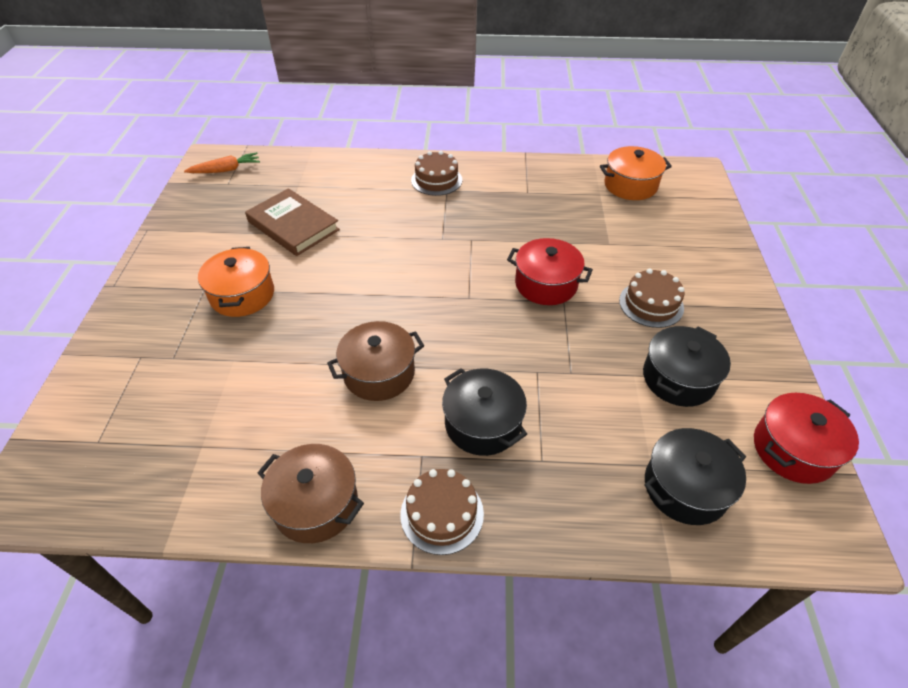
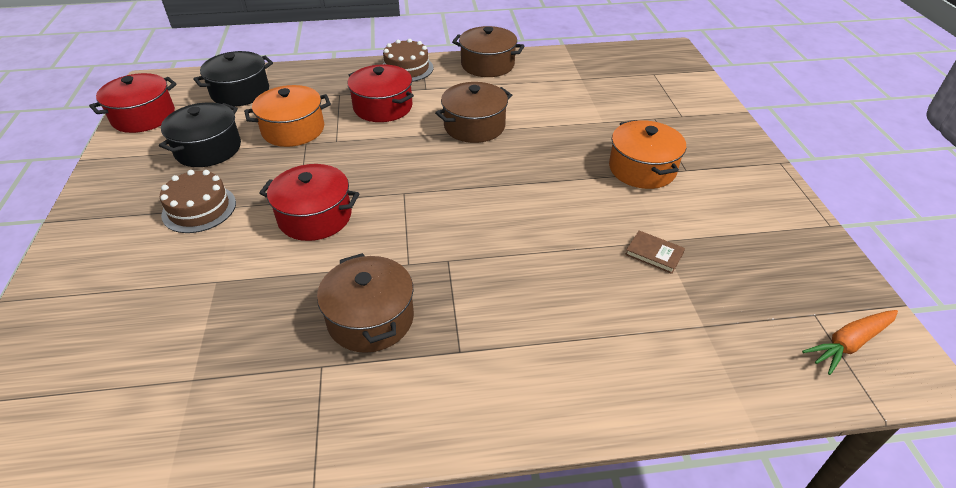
camera: 170 degrees right, 5 degrees down
brown book [245,188,340,256] -> brown book [625,231,685,274], size x0.45
brown cake [411,151,462,196] -> none
black pot [442,368,527,456] -> red pot [348,64,414,122]
orange pot [600,146,672,200] -> orange pot moved to [244,85,331,147]
none -> brown pot [317,253,414,353]

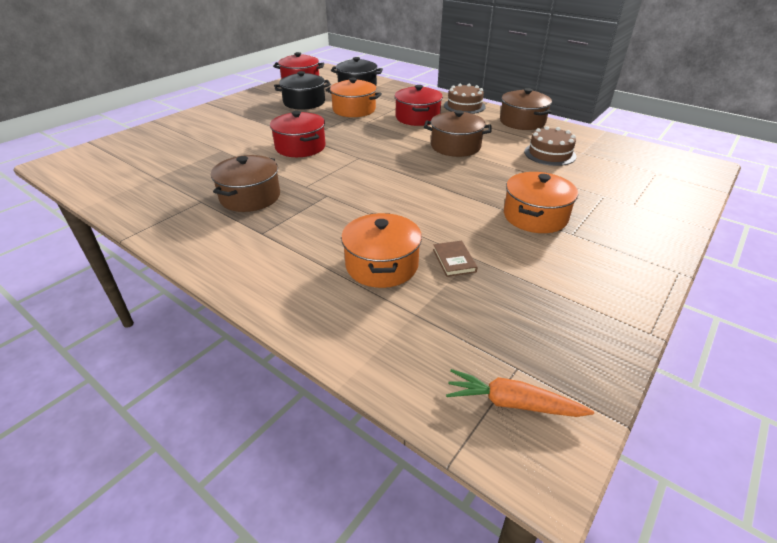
camera: 45 degrees right, 5 degrees down
brown cake [160,170,236,233] -> brown cake moved to [524,126,577,166]
none -> orange pot [341,213,422,288]

